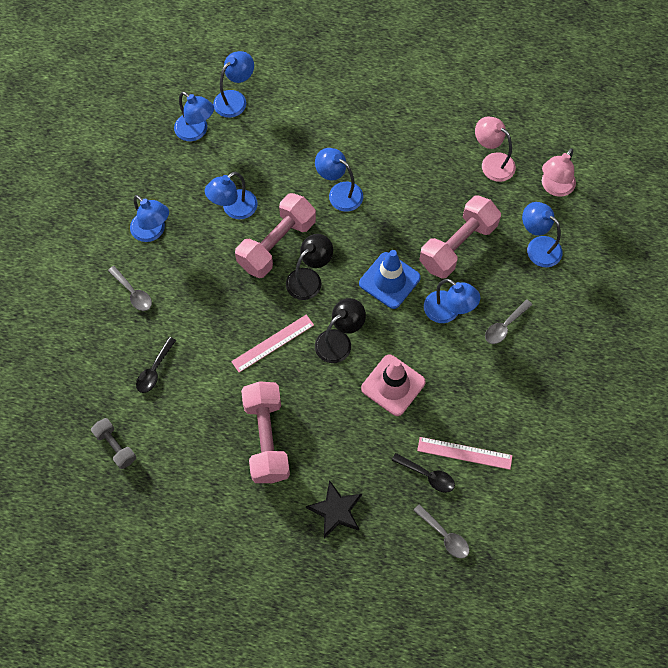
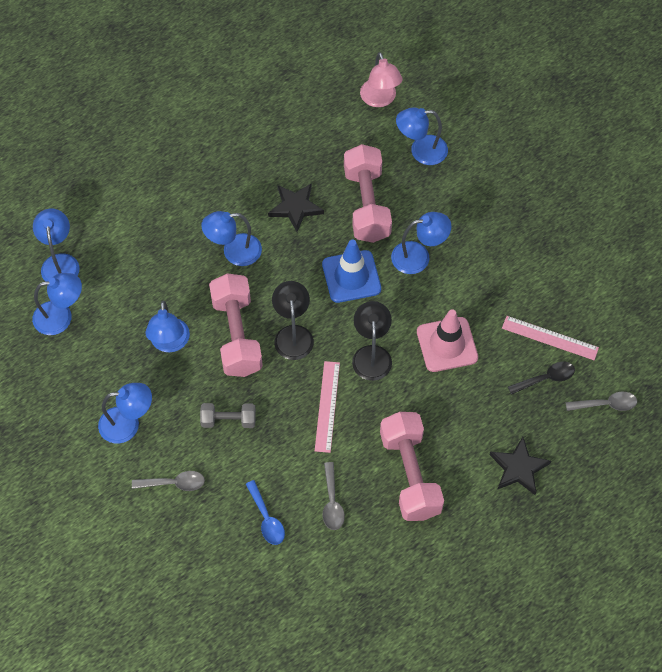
camera: 50 degrees left, 5 degrees down
grey dumbbell [91,418,136,469] -> grey dumbbell moved to [200,403,256,428]
black spoon [136,337,176,393] -> blue spoon [246,480,285,545]
pink dumbbell [241,381,290,483] -> pink dumbbell turned 45 degrees clockwise [380,412,444,521]
pink ruler [417,437,513,470] -> pink ruler turned 60 degrees clockwise [502,316,599,360]
pink lamp [475,116,516,182] -> none
grey spoon [485,299,533,344] -> grey spoon moved to [323,462,345,530]
none -> black star [268,183,324,232]

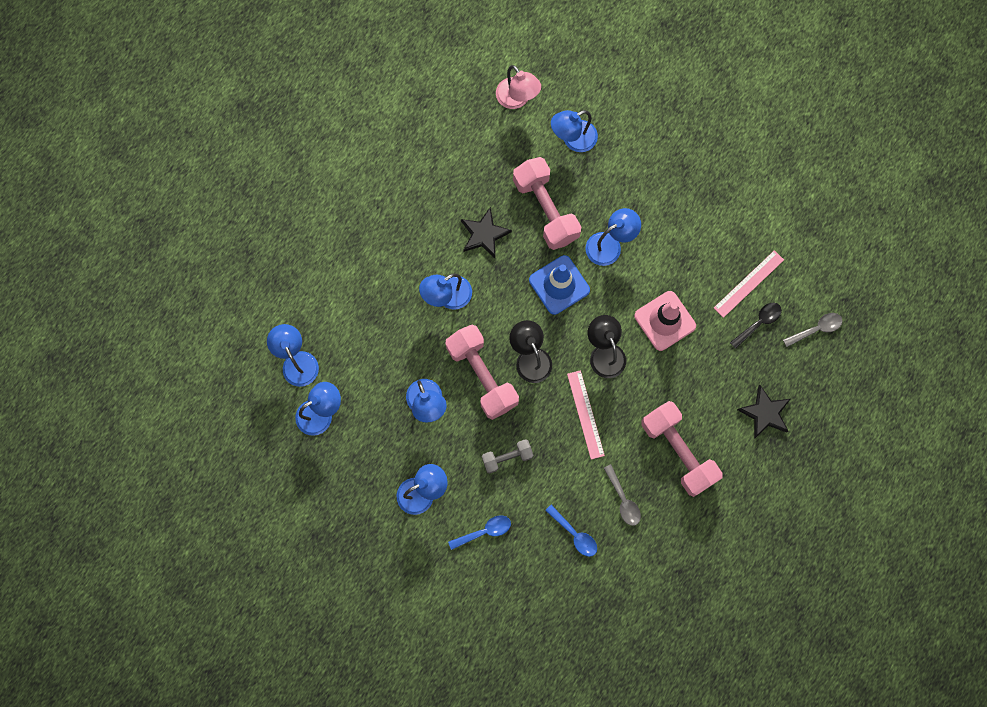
camera: 20 degrees left, 15 degrees up
grey spoon [132,471,205,491] -> blue spoon [448,515,511,550]
pink ruler [502,316,599,360] -> pink ruler turned 45 degrees counterclockwise [714,250,784,318]

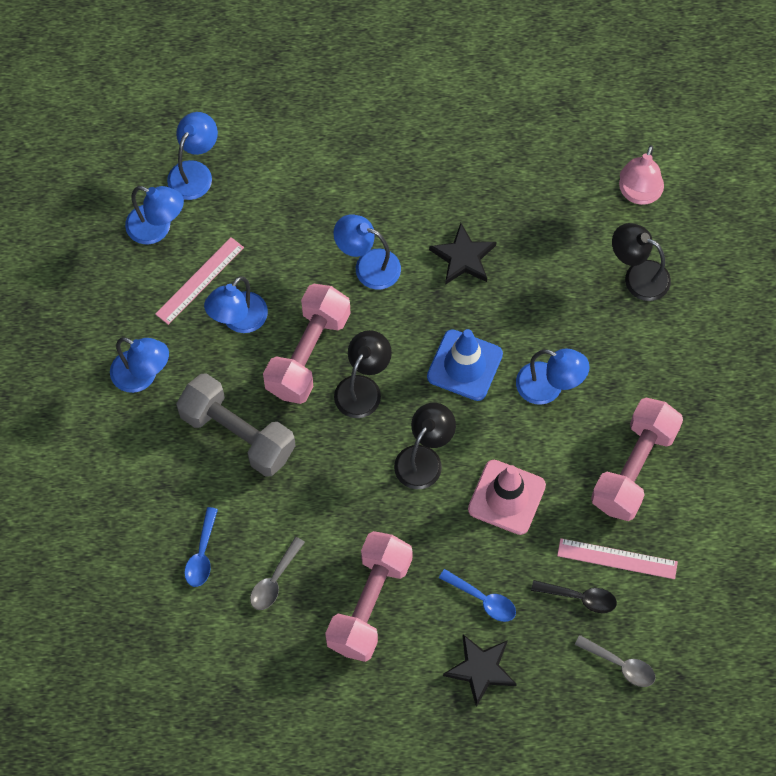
camera: 55 degrees right, 10 degrees down
blue spoon [448,515,511,550] -> blue spoon moved to [439,569,516,622]
grey dumbbell [482,439,534,473] -> grey dumbbell [176,373,296,477], size x1.87
pink dumbbell [513,157,581,250] -> pink dumbbell moved to [591,398,683,521]
blue lamp [551,110,598,152] -> black lamp [612,223,671,301]
pink ruler [567,370,605,459] -> pink ruler moved to [155,237,244,325]

